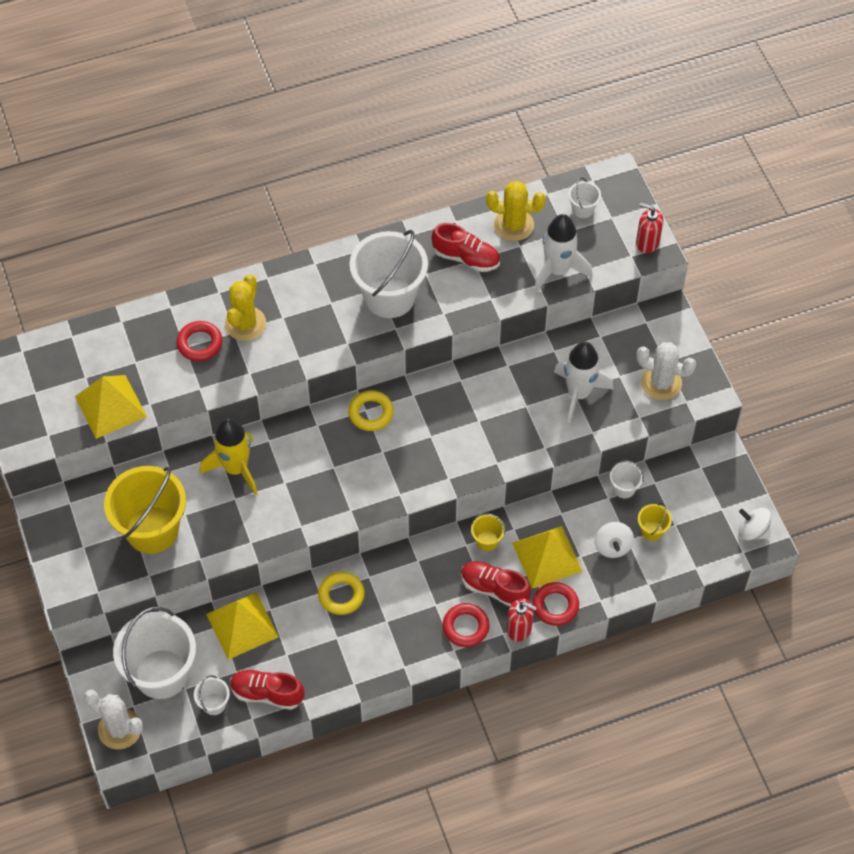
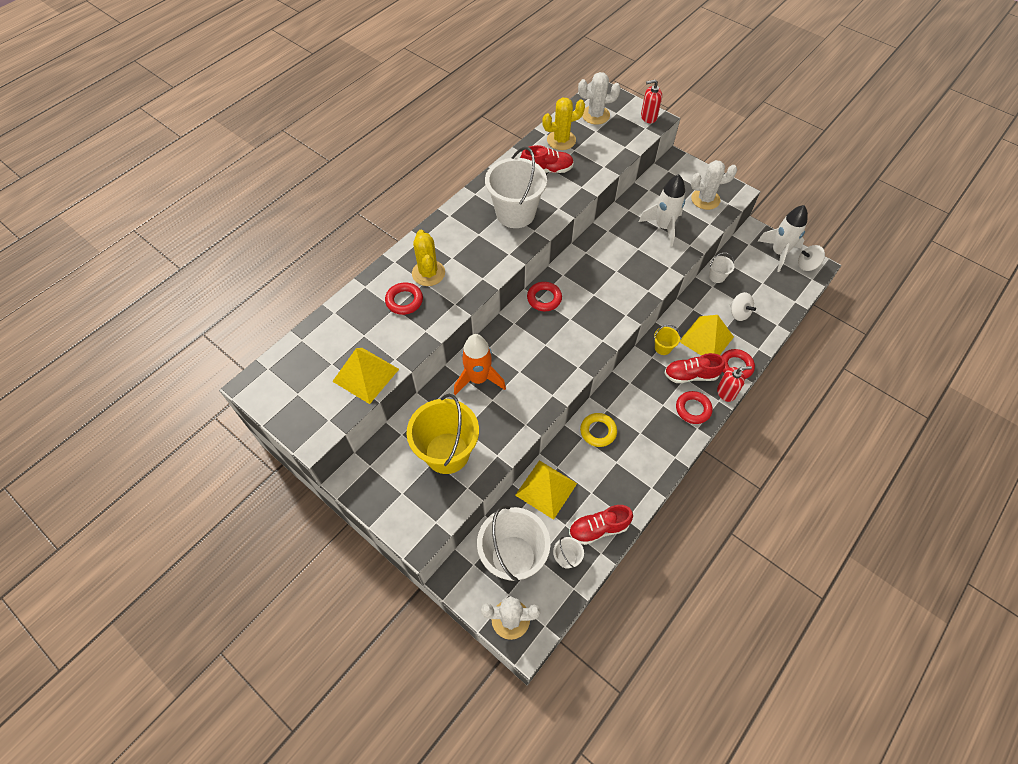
camera: 30 degrees left, 0 degrees up
yellow rocket [200,418,258,495] -> orange rocket [454,334,506,395]
yellow ring [348,390,394,431] -> red ring [527,282,562,311]
white rocket [534,214,592,293] -> white rocket moved to [758,205,808,272]
white bucket [568,178,601,218] -> white cactus [578,72,621,125]
yellow bucket [638,503,672,541] -> none

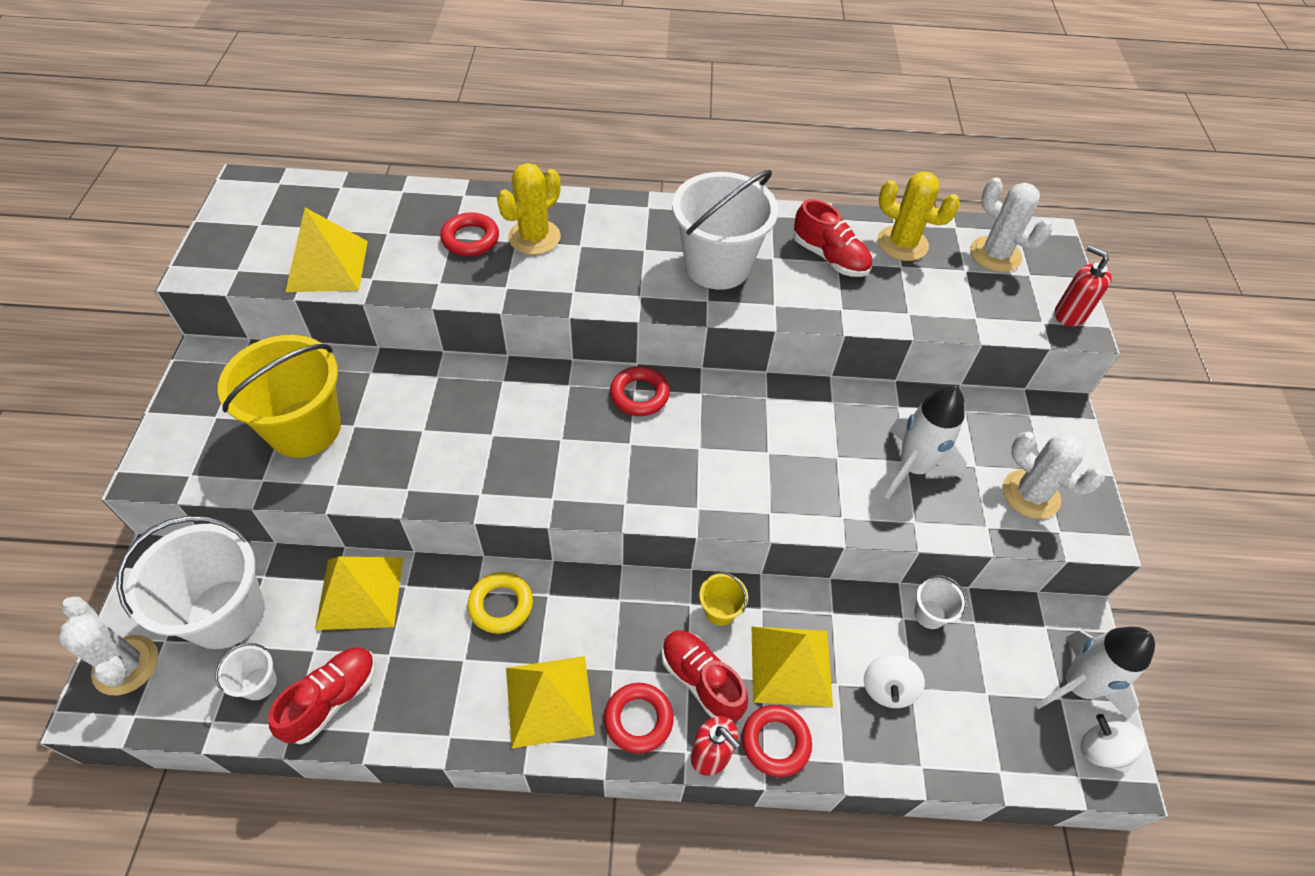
camera: 50 degrees right, 5 degrees down
orange rocket [454,334,506,395] -> none
red shoe [569,505,633,545] -> red shoe turned 90 degrees clockwise [268,647,376,744]
none -> yellow pyramid [506,656,595,748]

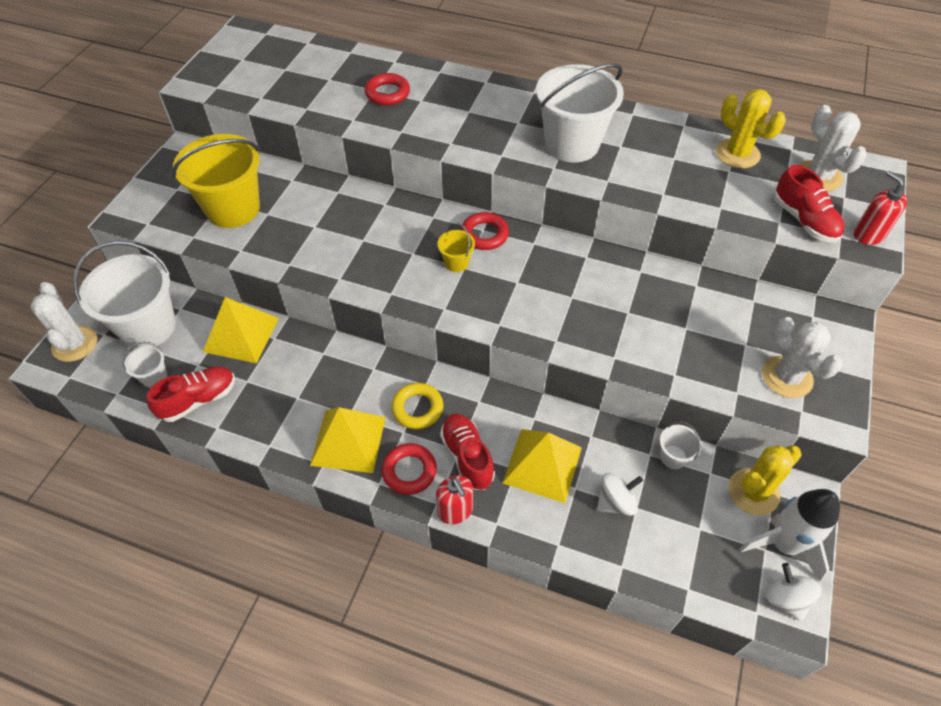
camera: 20 degrees right, 0 degrees up
yellow pyramid [285,208,368,292] -> none
yellow ring [468,572,533,634] -> yellow ring moved to [391,383,443,429]
yellow cactus [497,163,561,255] -> yellow cactus moved to [728,445,802,515]
yellow bucket [699,571,748,626] -> yellow bucket moved to [437,224,475,272]
red ring [742,705,812,777] -> none
red shoe [793,199,872,277] -> red shoe moved to [774,165,845,242]
white spinning top [864,654,925,708] -> white spinning top turned 150 degrees counterclockwise [597,473,643,516]
white rocket [885,386,967,499] -> none

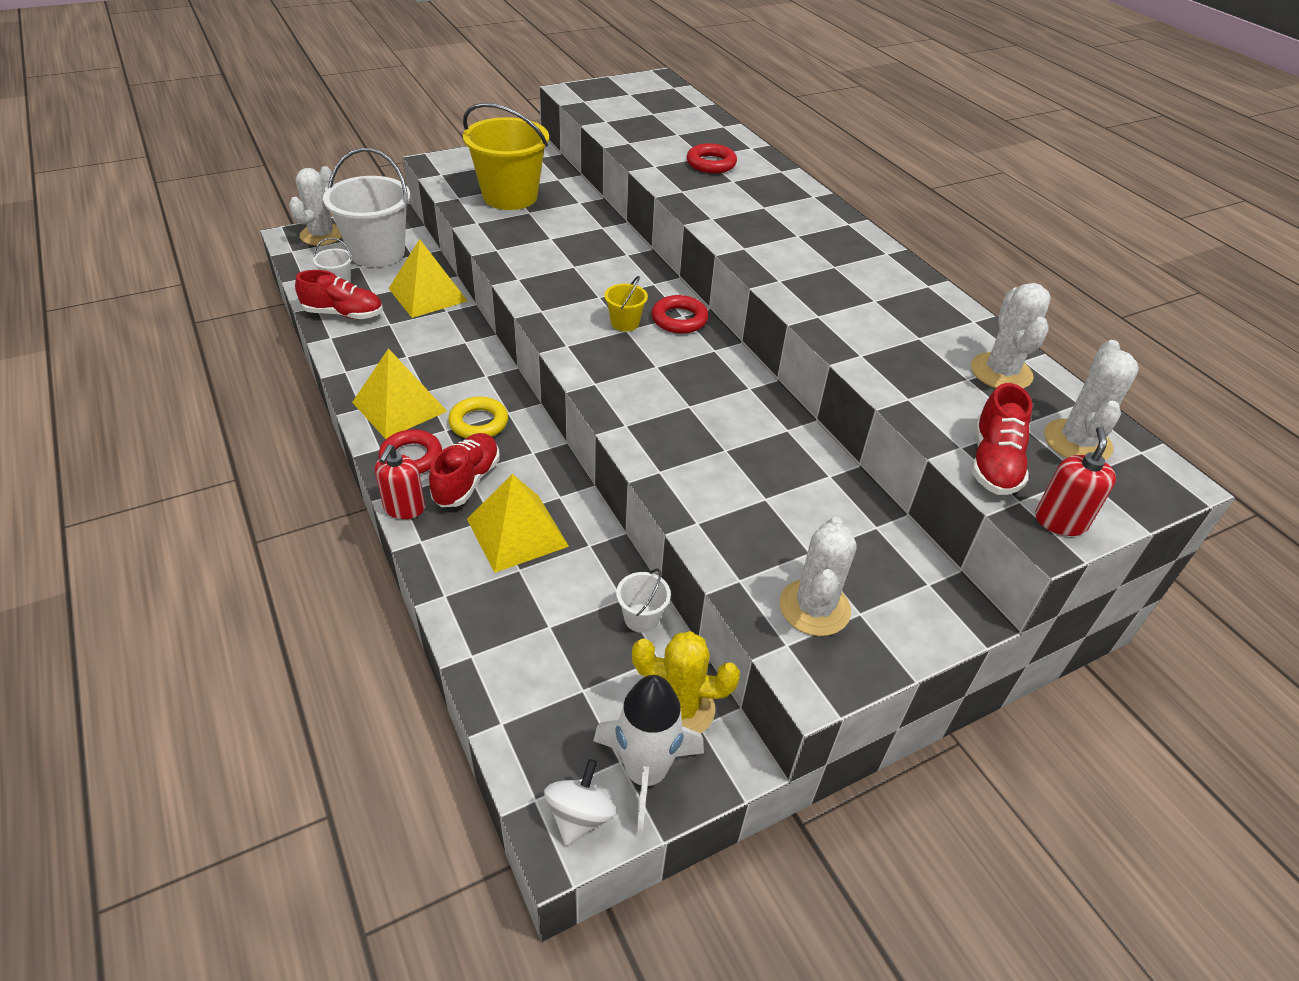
camera: 40 degrees right, 10 degrees down
white bucket [536,63,624,162] -> none
white spinning top [597,473,643,516] -> none
yellow cactus [716,89,786,168] -> white cactus [971,283,1051,389]

